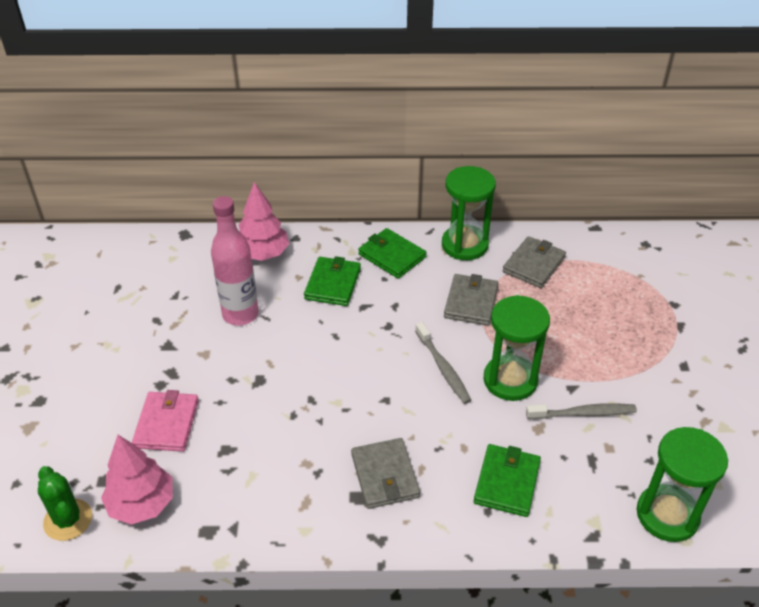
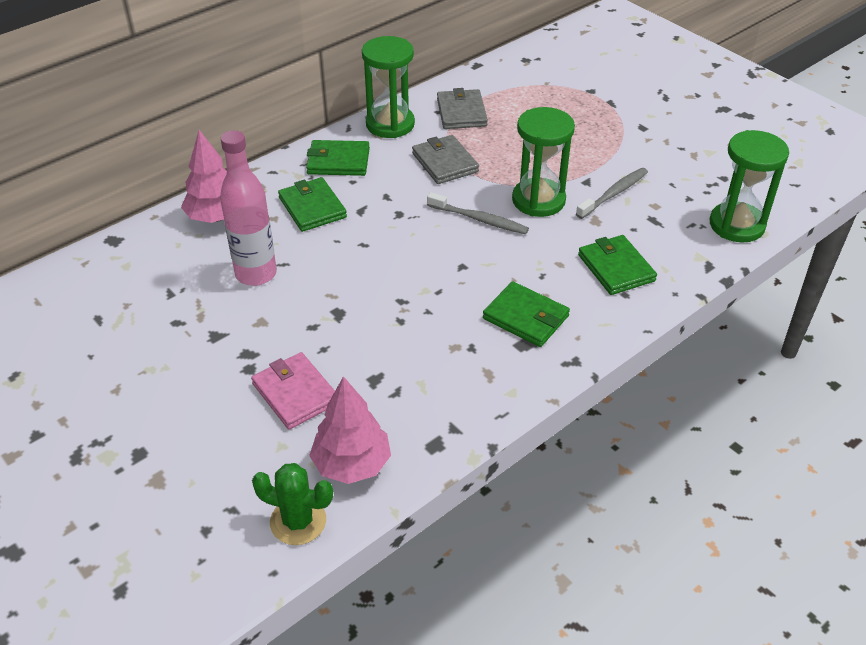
camera: 40 degrees left, 0 degrees up
grey wallet [351,438,420,509] -> green wallet [483,281,570,347]

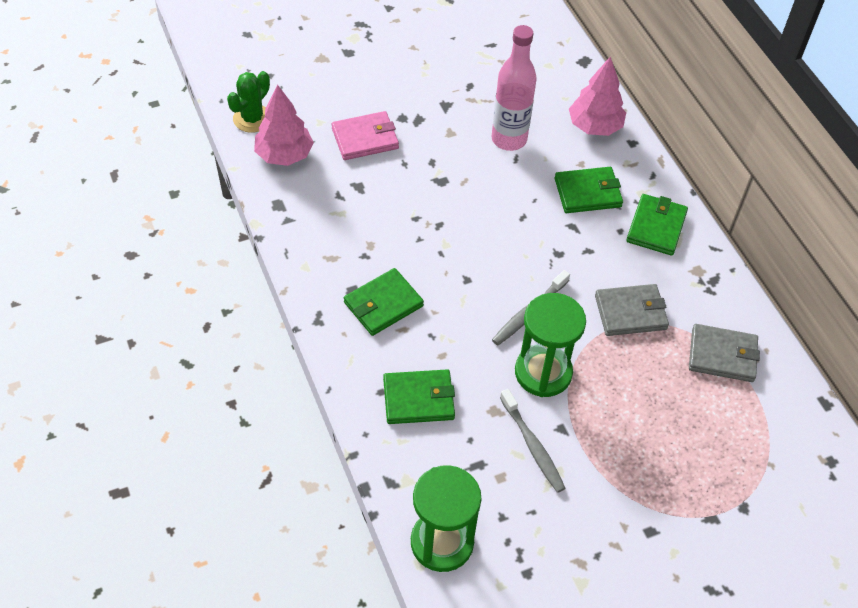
camera: 105 degrees right, 10 degrees up
green hourglass [362,36,415,138] -> none

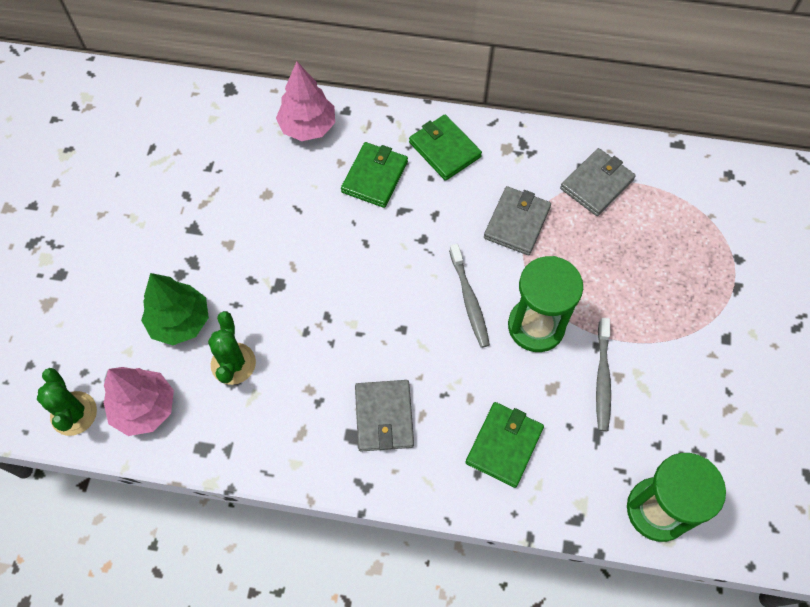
camera: 55 degrees left, 10 degrees up
pink wallet [331,111,399,160] -> green tree [141,273,209,345]
green wallet [344,268,424,336] -> grey wallet [355,380,414,452]
pink bottle [492,25,537,151] -> none
grey toothbrush [500,389,566,493] -> grey toothbrush turned 90 degrees clockwise [596,318,611,431]
none -> green cactus [208,311,256,385]

